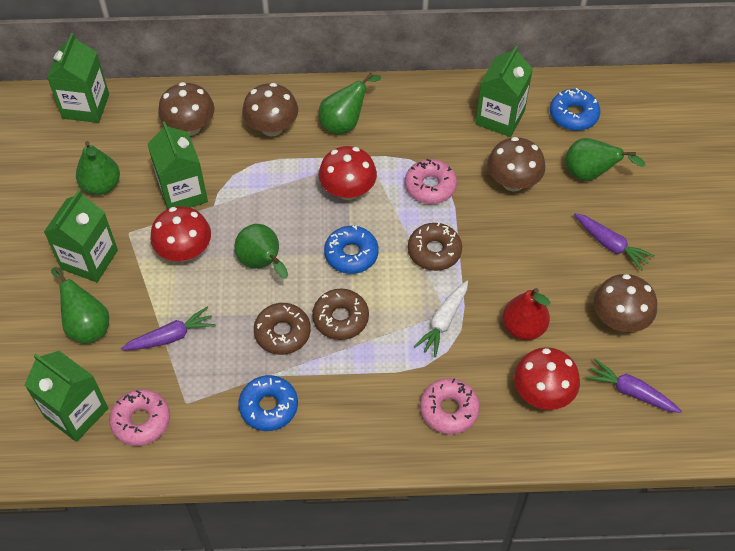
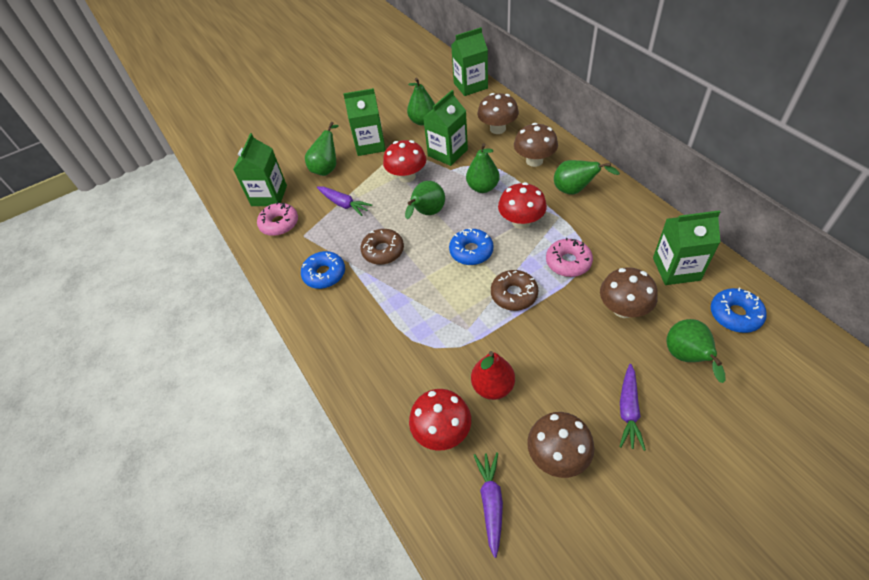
camera: 65 degrees right, 5 degrees down
brown donut [312,289,369,340] -> none
white carrot [414,281,468,357] -> none
pink donut [420,378,480,434] -> none
none -> green pear [466,143,500,193]

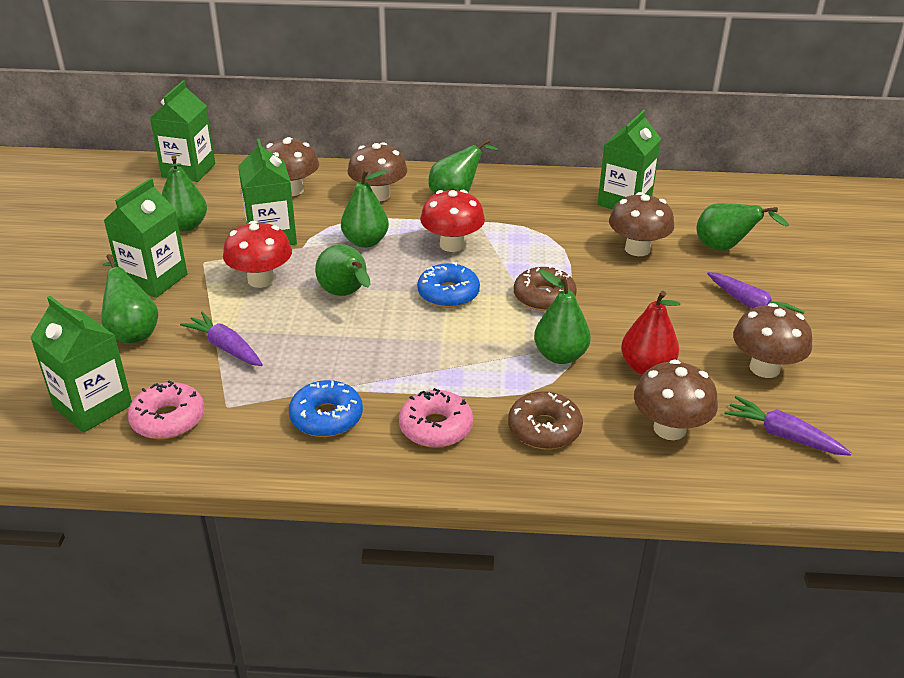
camera: 60 degrees left, 15 degrees down
purple carrot [317,186,372,216] -> purple carrot turned 120 degrees counterclockwise [180,311,263,366]
brown donut [360,229,404,265] -> brown donut moved to [508,391,583,449]
red mushroom [409,389,471,450] -> brown mushroom [634,360,718,440]
pink donut [546,238,593,277] -> pink donut moved to [399,388,473,448]
blue donut [711,288,767,333] -> none
none -> green pear [534,270,591,364]

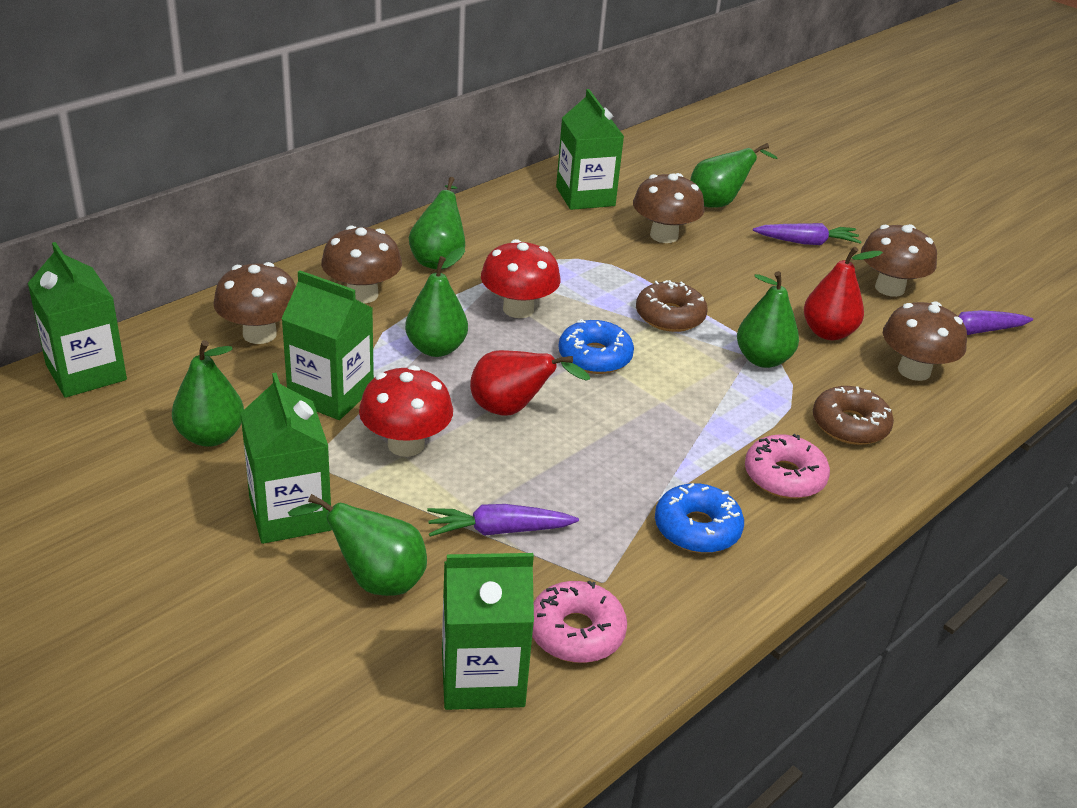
camera: 50 degrees left, 0 degrees up
green pear [315,244,371,296] -> red pear [470,350,590,415]

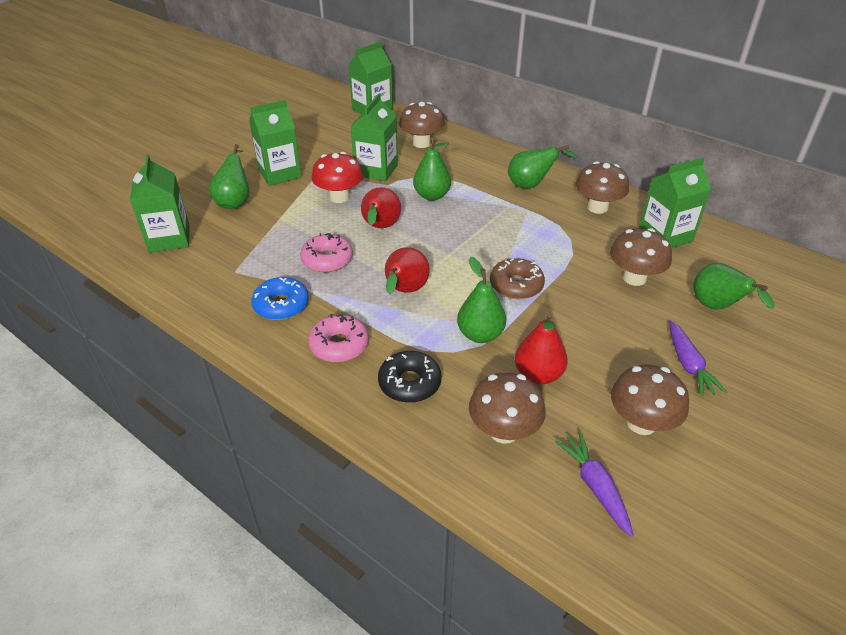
camera: 85 degrees right, 5 degrees up
green pear [172,340,244,447] -> none
brown mushroom [321,226,402,304] -> brown mushroom moved to [575,161,629,214]
purple carrot [427,504,579,537] -> none
red mushroom [481,239,561,318] -> none
pink donut [532,581,627,663] -> pink donut moved to [300,233,353,272]
blue donut [558,319,634,374] -> none
brown donut [813,386,894,445] -> black donut [378,351,442,403]
none -> red pear [385,247,430,294]

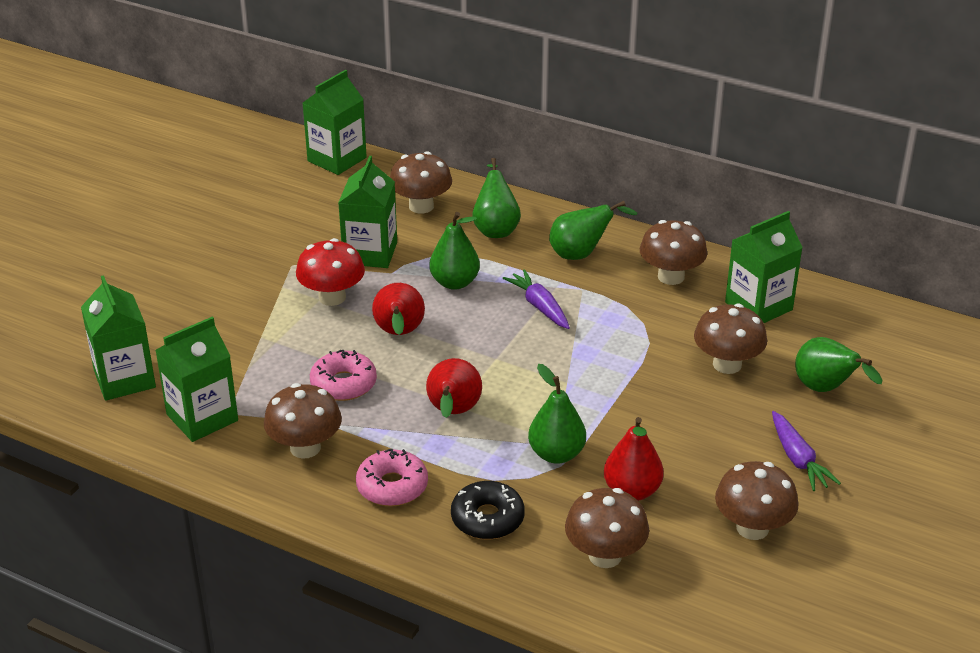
camera: 10 degrees left, 5 degrees down
green pear [209,144,250,209] -> green pear moved to [472,158,521,238]
green carton [249,100,302,186] -> green carton moved to [155,317,238,442]
blue donut [251,277,309,320] -> brown mushroom [264,383,342,459]
brown donut [490,258,545,299] -> none
purple carrot [555,432,634,537] -> purple carrot moved to [503,270,570,329]

